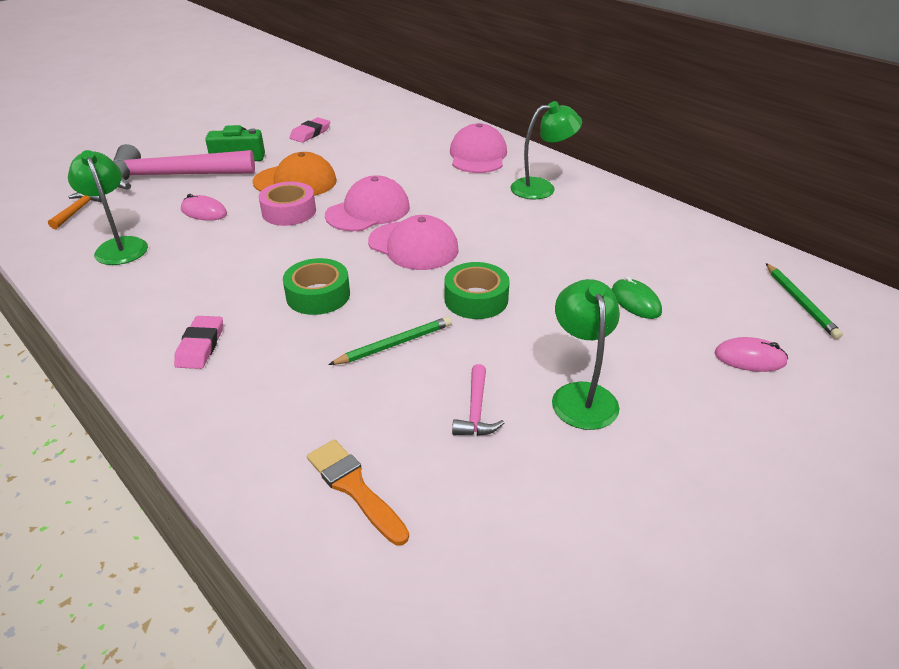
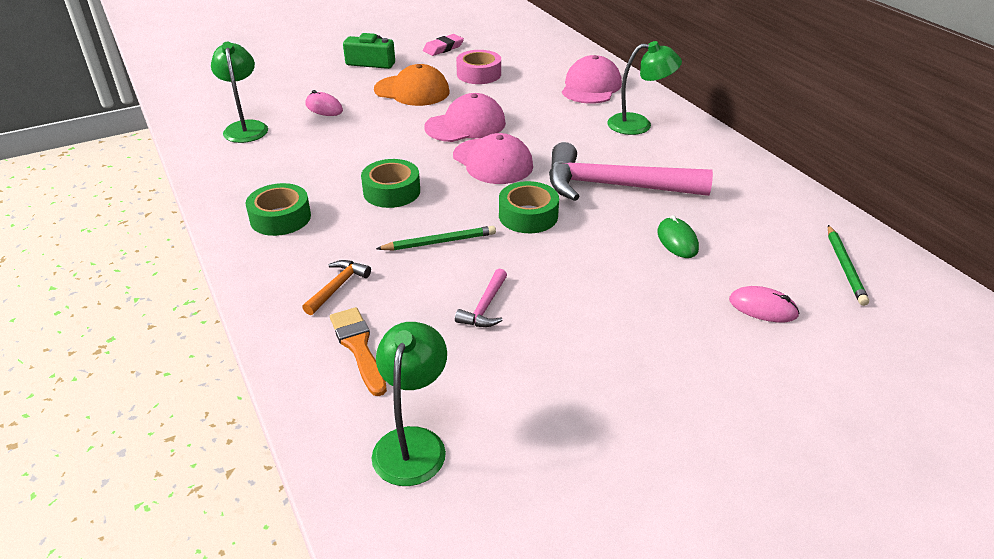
camera: 15 degrees right, 0 degrees up
orange hammer [48,192,102,229] -> orange hammer moved to [302,260,371,315]
pink hammer [113,144,255,190] -> pink hammer moved to [549,142,713,201]
pink eraser [174,316,223,369] -> green tape [245,183,311,236]
pink tape [259,182,316,226] -> pink tape moved to [456,50,501,84]
green lamp [552,279,620,430] -> green lamp moved to [372,322,447,486]

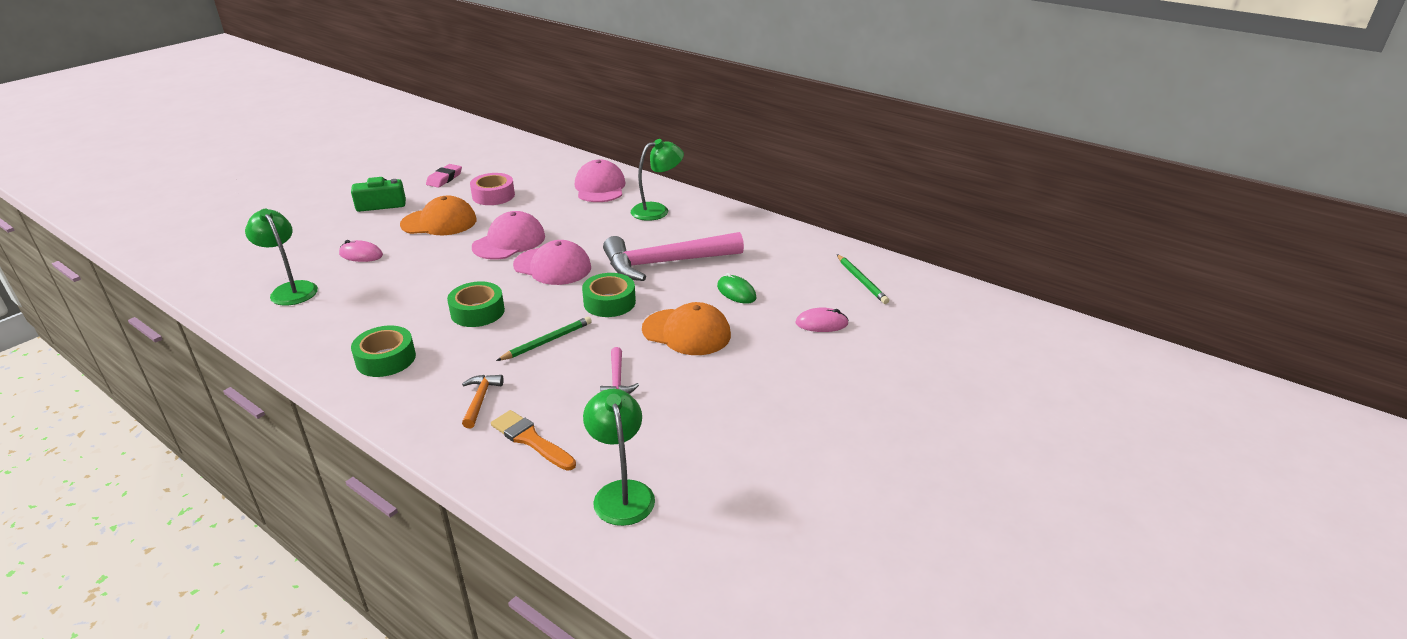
camera: 25 degrees left, 5 degrees down
none -> orange cap [642,302,731,355]

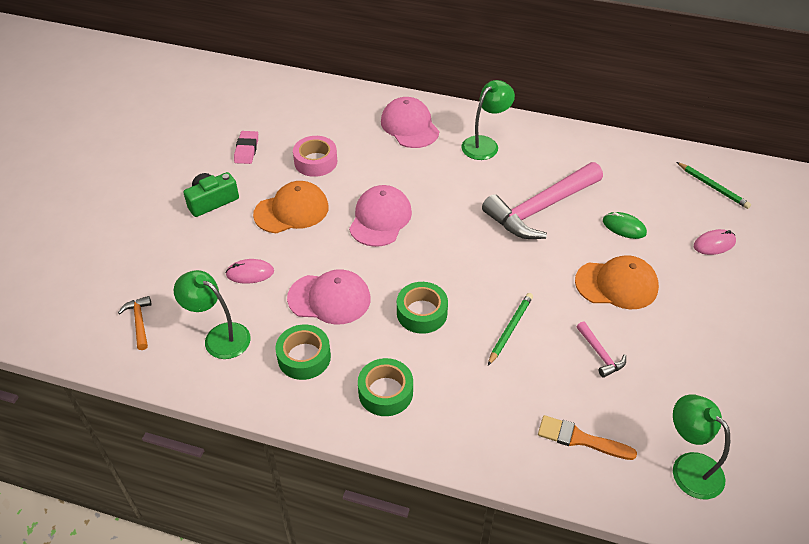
camera: 20 degrees left, 15 degrees up
orange hammer [462,375,504,428] -> orange hammer moved to [118,296,152,350]
pink cap [513,240,591,285] -> pink cap moved to [287,269,371,324]
green tape [582,273,636,317] -> green tape moved to [275,324,331,380]

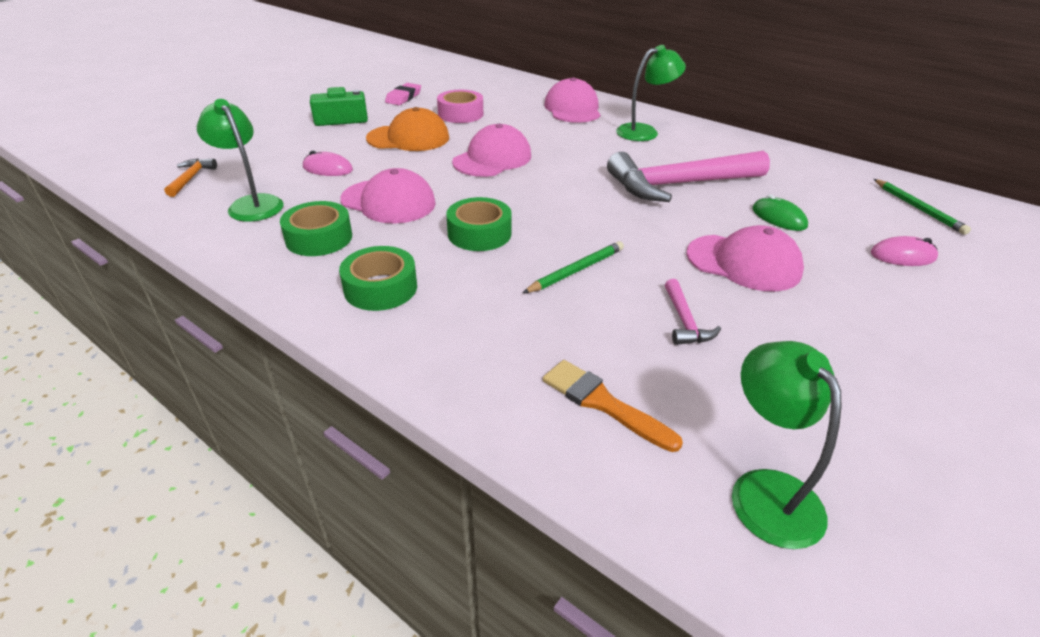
camera: 20 degrees right, 10 degrees down
orange cap [575,255,659,310] -> pink cap [686,225,804,292]

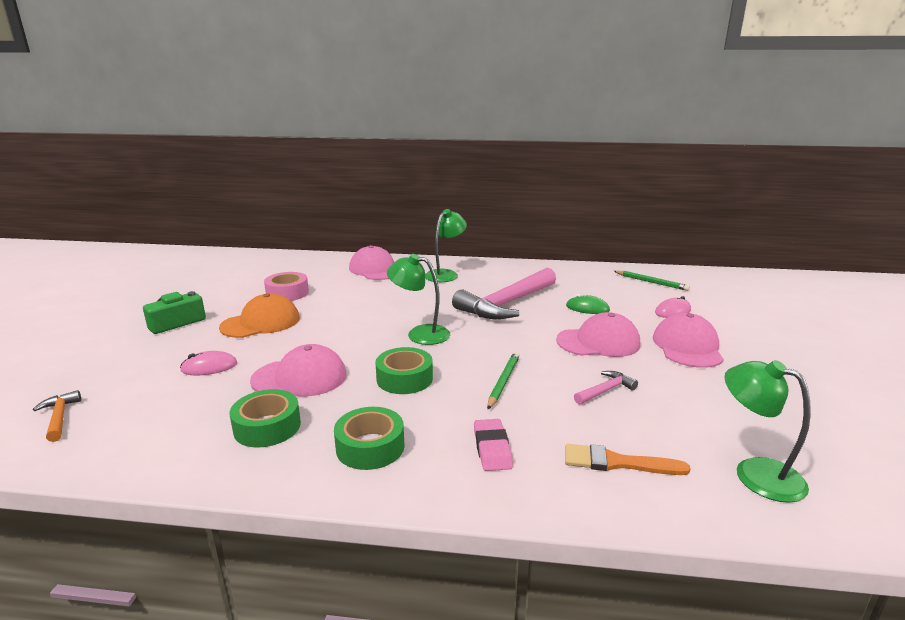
camera: 30 degrees left, 15 degrees down
green lamp [197,99,283,221] -> green lamp moved to [387,254,450,345]
pink eraser [385,83,421,105] -> pink eraser moved to [474,419,513,471]
pink cap [452,124,531,177] -> pink cap moved to [653,313,724,368]
pink hammer [665,279,721,345] -> pink hammer turned 90 degrees counterclockwise [574,371,638,405]

